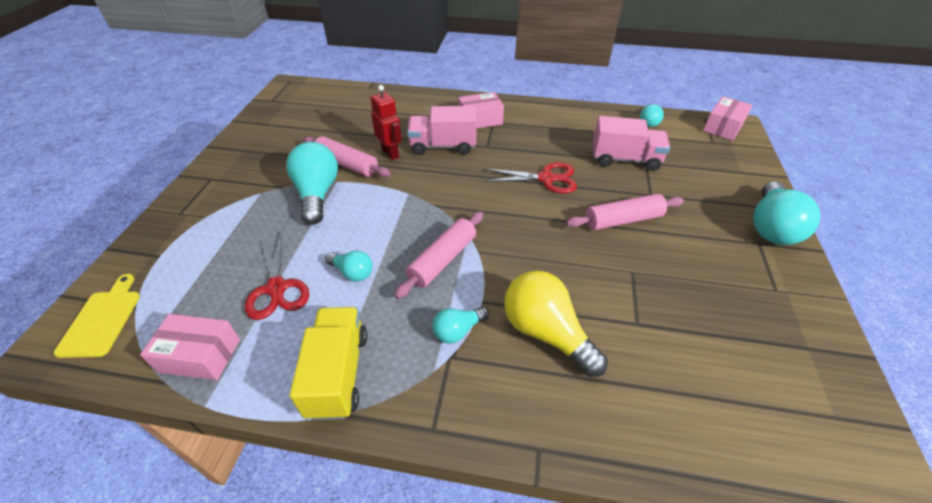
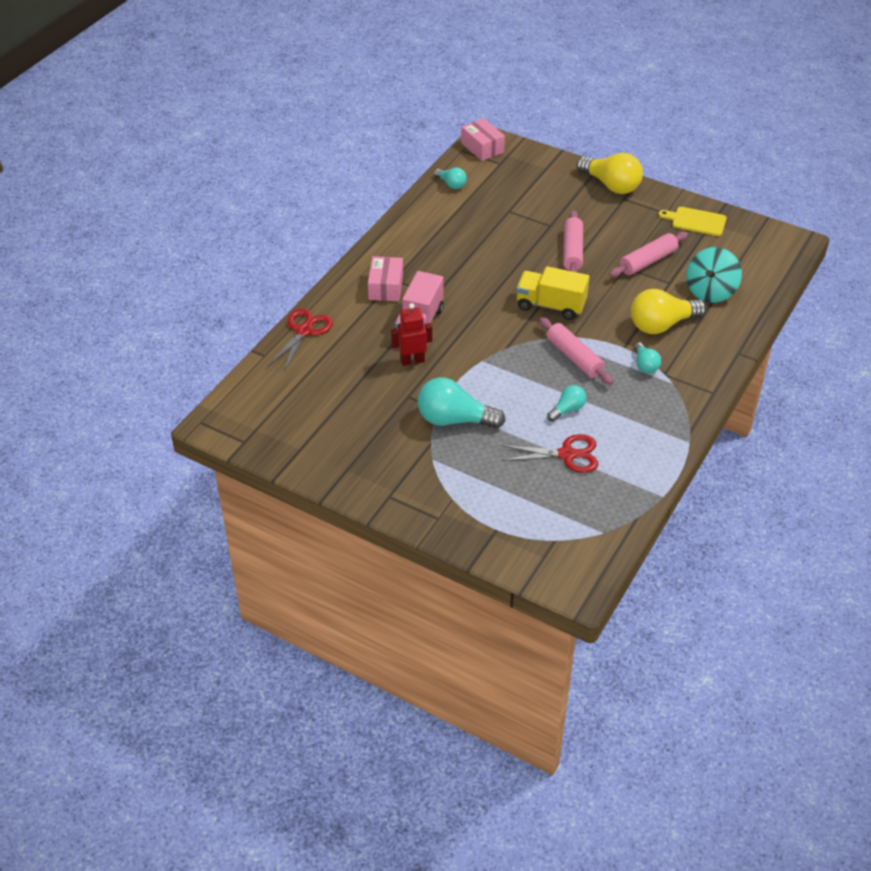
camera: 70 degrees left, 0 degrees up
yellow cutting board [54,274,140,358] -> yellow cutting board moved to [658,207,727,236]
pink box [140,314,240,380] -> none
yellow truck [290,307,367,420] -> yellow truck moved to [516,266,589,320]
pink rolling pin [303,136,391,177] -> pink rolling pin moved to [609,232,688,277]
red scissors [484,162,577,193] -> red scissors moved to [268,309,333,371]
pink truck [593,116,670,171] -> none
turquoise light bulb [753,182,821,245] -> yellow light bulb [577,153,643,194]
none -> turquoise spinning top [686,247,742,303]

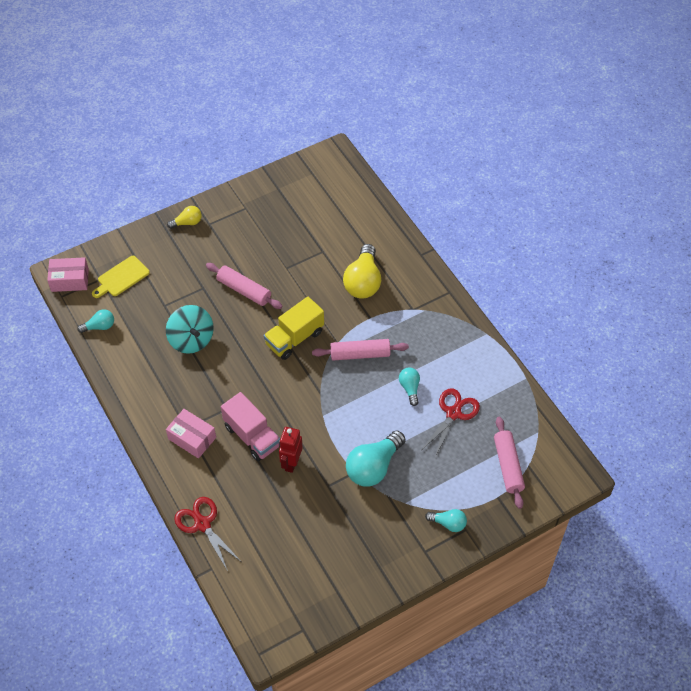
camera: 60 degrees left, 10 degrees up
yellow light bulb [577,153,643,194] -> yellow light bulb [167,206,202,229], size x0.53
pink rolling pin [609,232,688,277] -> pink rolling pin moved to [494,417,525,509]
turquoise light bulb [634,342,661,374] -> turquoise light bulb moved to [425,509,467,532]
yellow cutting board [658,207,727,236] -> yellow cutting board moved to [92,256,150,298]
turquoise spinning top [686,247,742,303] -> turquoise spinning top moved to [166,305,214,354]

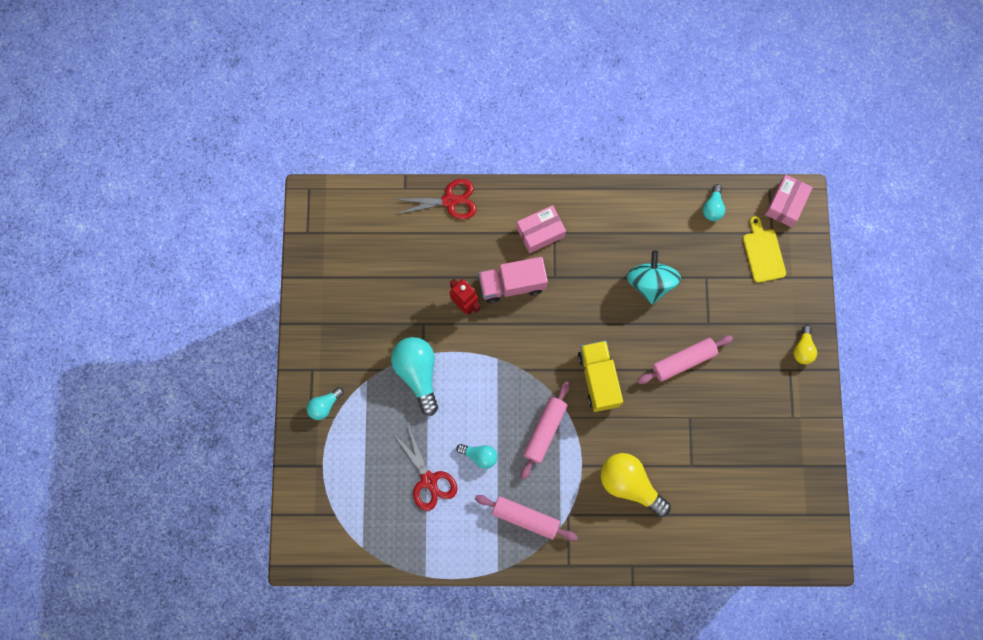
camera: 120 degrees right, 20 degrees up
turquoise spinning top [166,305,214,354] -> turquoise spinning top turned 90 degrees clockwise [627,250,681,305]
pink rolling pin [494,417,525,509] -> pink rolling pin moved to [475,495,578,541]

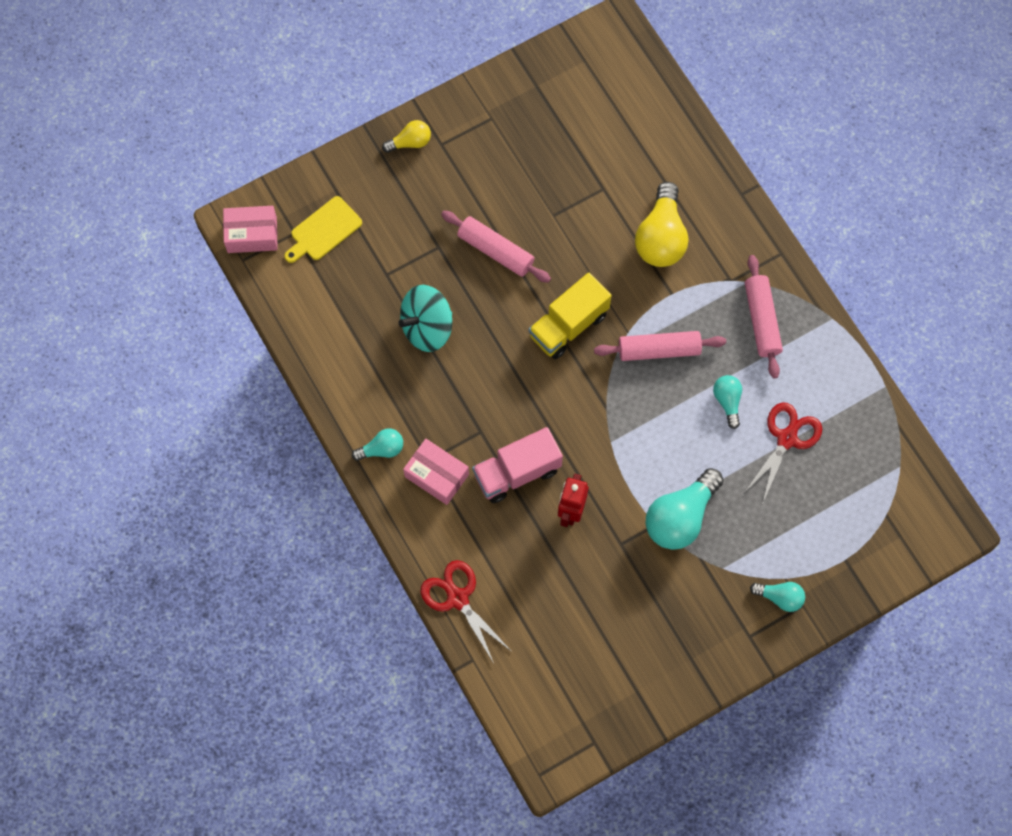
camera: 120 degrees left, 5 degrees down
pink truck [478,257,548,304] -> pink truck turned 105 degrees clockwise [472,427,563,503]
turquoise light bulb [703,184,725,221] -> turquoise light bulb moved to [352,428,403,461]

